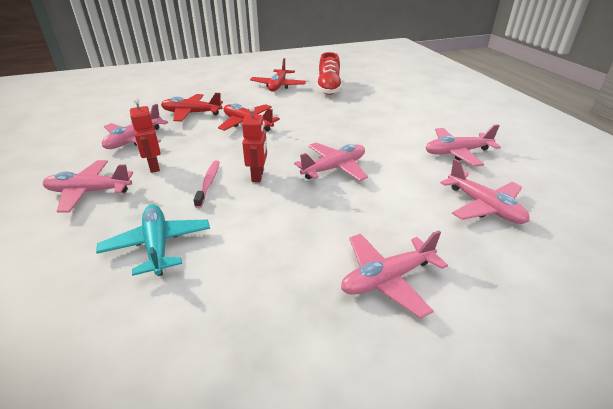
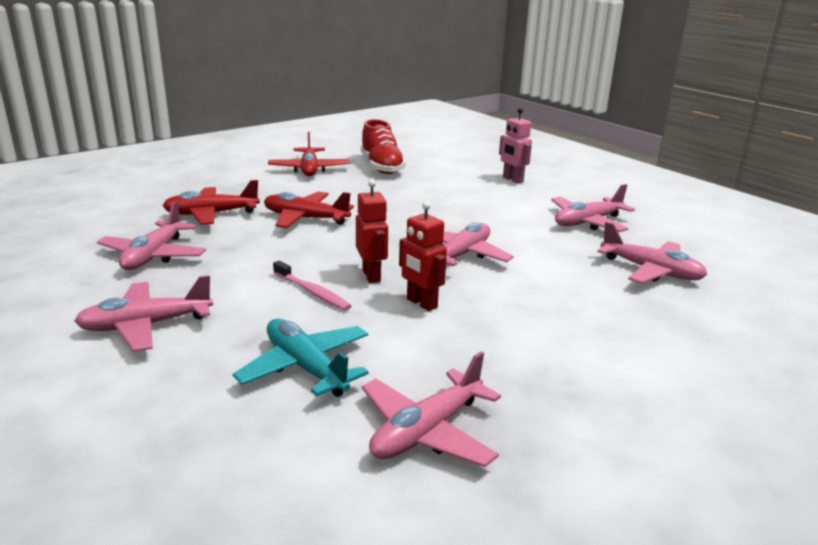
camera: 20 degrees left, 10 degrees down
red robot [130,98,161,173] -> red robot moved to [399,201,447,311]
pink toothbrush [193,160,220,208] -> pink toothbrush turned 150 degrees clockwise [273,261,351,311]
pink plane [341,230,448,319] -> pink plane moved to [362,351,501,467]
none -> pink robot [499,108,532,183]

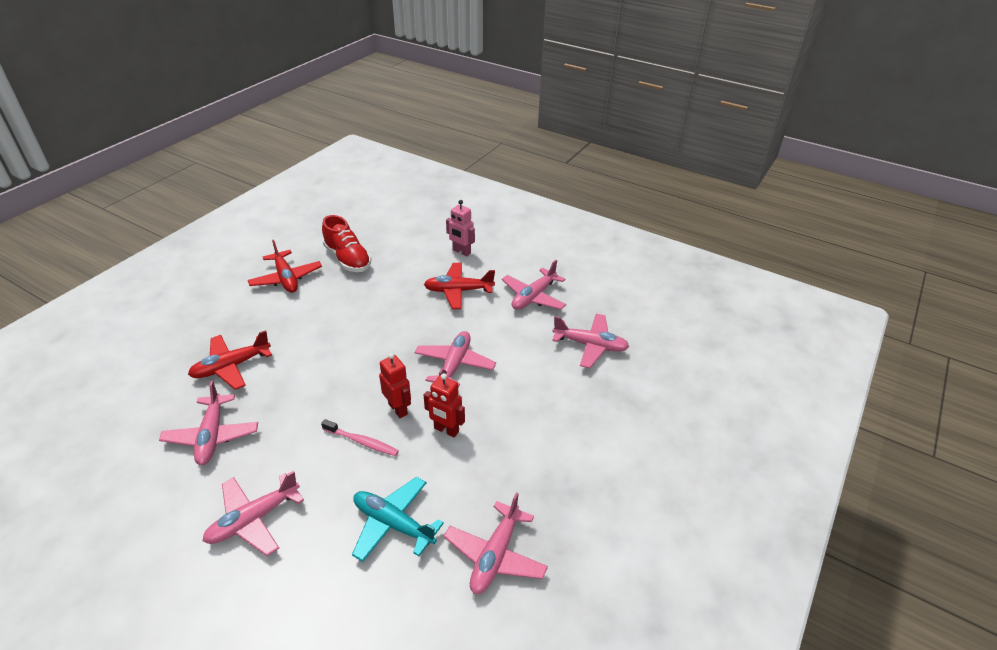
camera: 20 degrees left, 15 degrees up
red plane [264,191,354,228] -> red plane moved to [424,263,495,309]

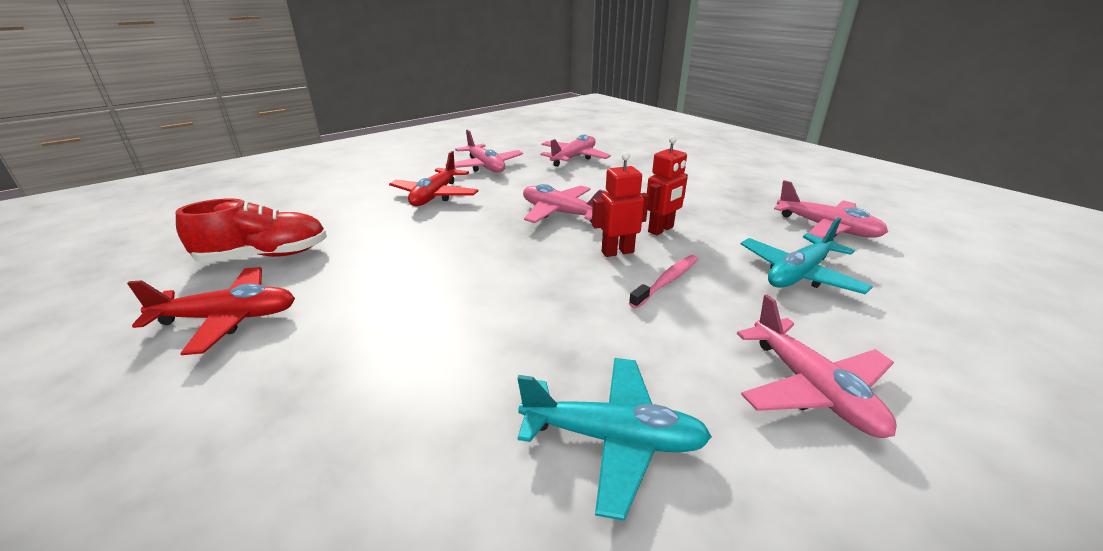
camera: 70 degrees left, 10 degrees down
pink plane [159,381,258,465] -> turquoise plane [517,358,712,521]
red plane [188,330,272,390] -> none
pink robot [446,200,475,256] -> none

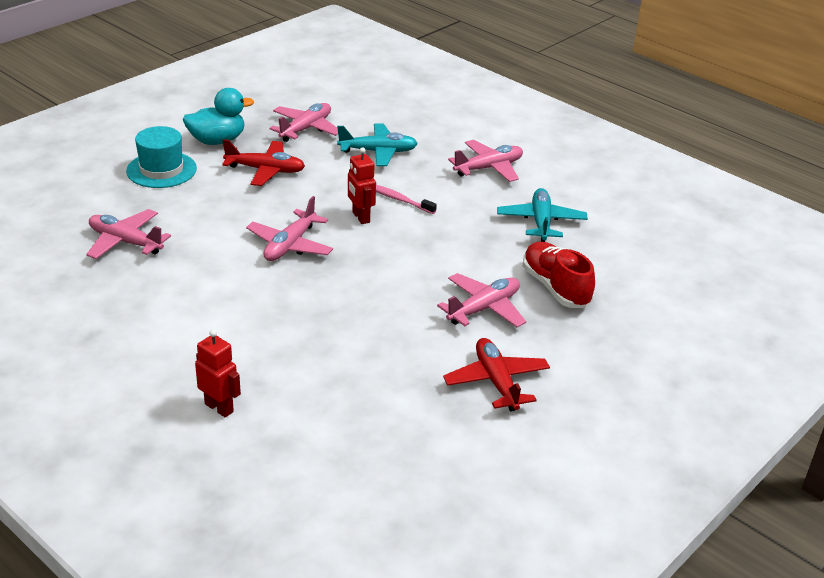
camera: 100 degrees left, 5 degrees up
red shoe [176,198,327,262] -> red shoe moved to [523,242,595,308]
red plane [389,151,478,206] -> red plane moved to [222,139,305,186]
pink plane [446,130,523,173] -> pink plane moved to [437,273,526,327]
red robot [647,136,688,235] -> red robot moved to [195,329,241,417]
turquoise plane [741,217,873,294] -> turquoise plane turned 45 degrees counterclockwise [337,123,418,166]
none -> turquoise hat [126,126,197,188]
none -> turquoise duck [183,88,254,145]

